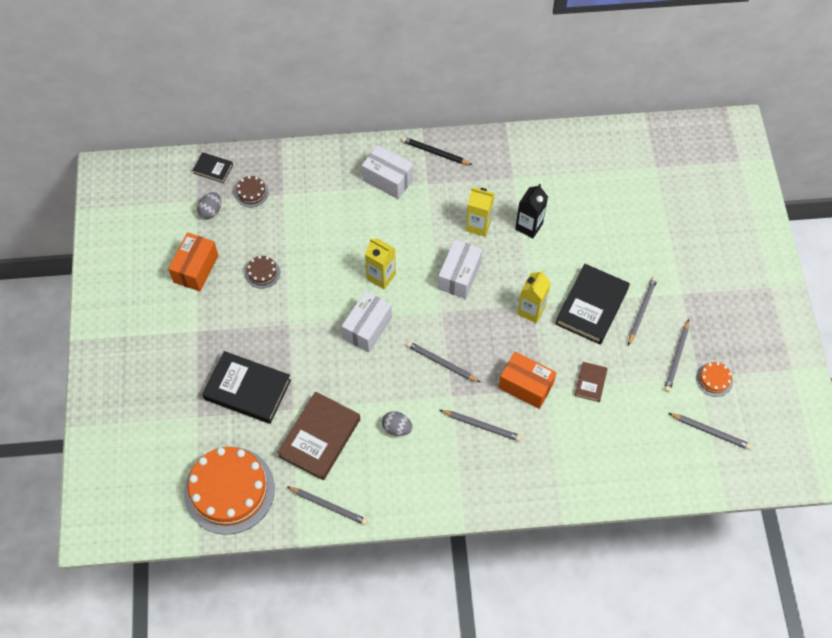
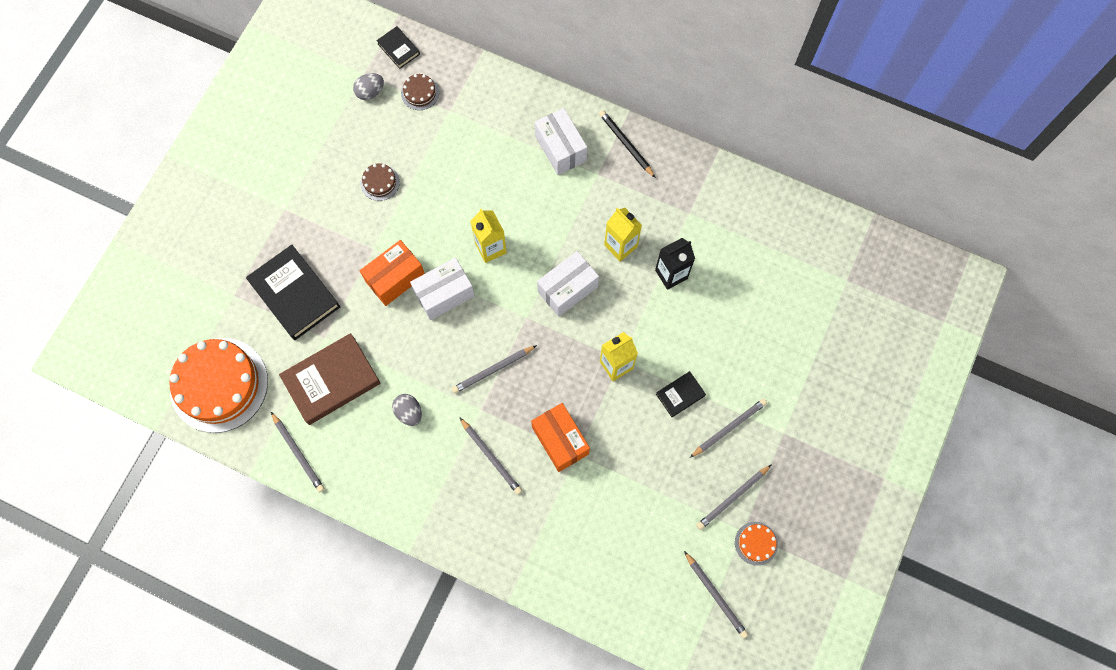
camera: 30 degrees right, 10 degrees up
orange box [168,233,219,291] -> orange box moved to [360,240,425,306]
grey pencil [406,341,481,383] -> grey pencil turned 90 degrees counterclockwise [452,345,537,394]
black book [555,264,630,345] -> black book [656,371,706,417], size x0.50
brown book [574,362,608,402] -> none

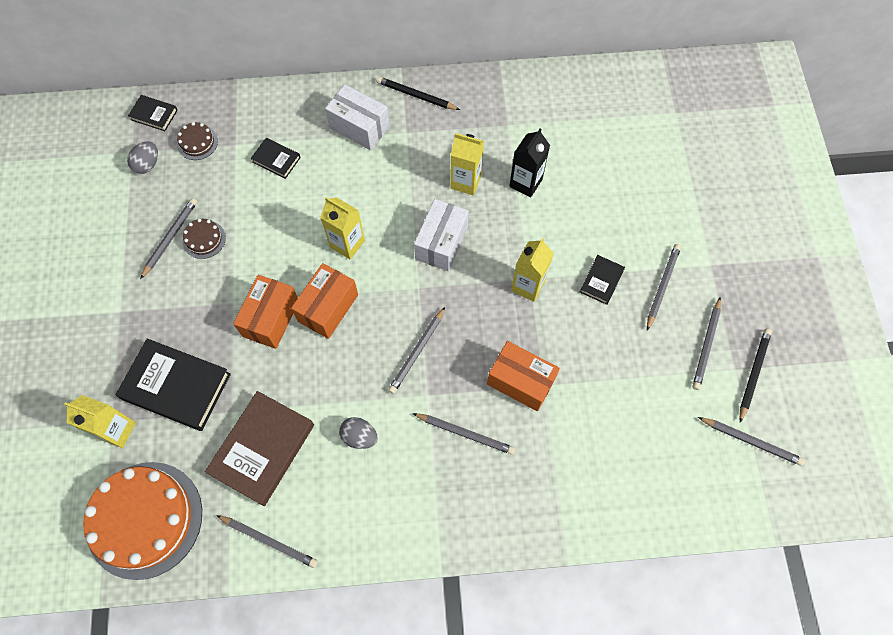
camera: 30 degrees left, 5 degrees down
white box [410,258,475,320] -> orange box [291,263,358,339]
orange cake [735,522,778,566] -> black pencil [739,328,772,423]
none -> yellow carton [64,395,136,448]
none -> grey pencil [140,198,197,279]
none -> black book [251,138,301,179]

